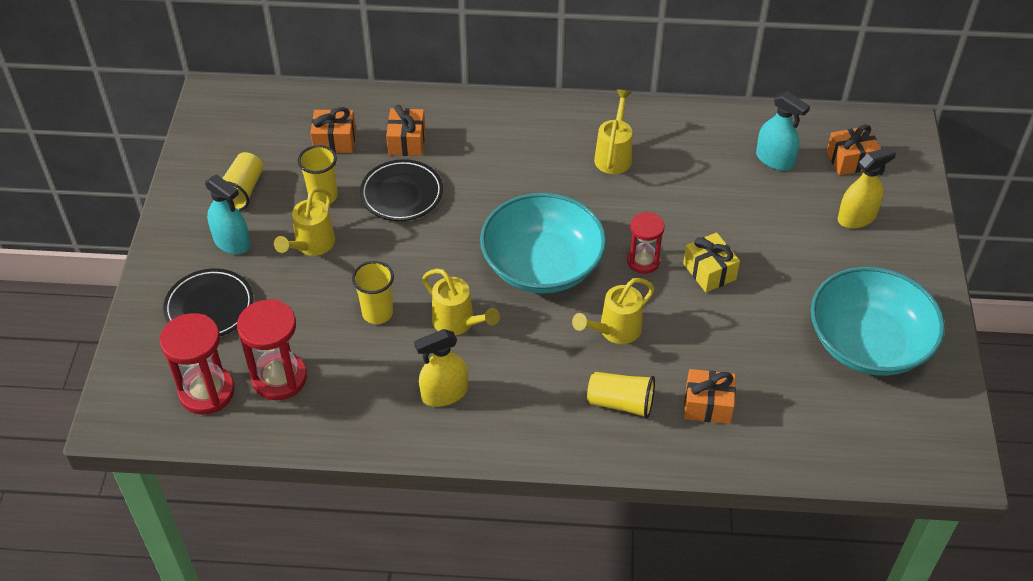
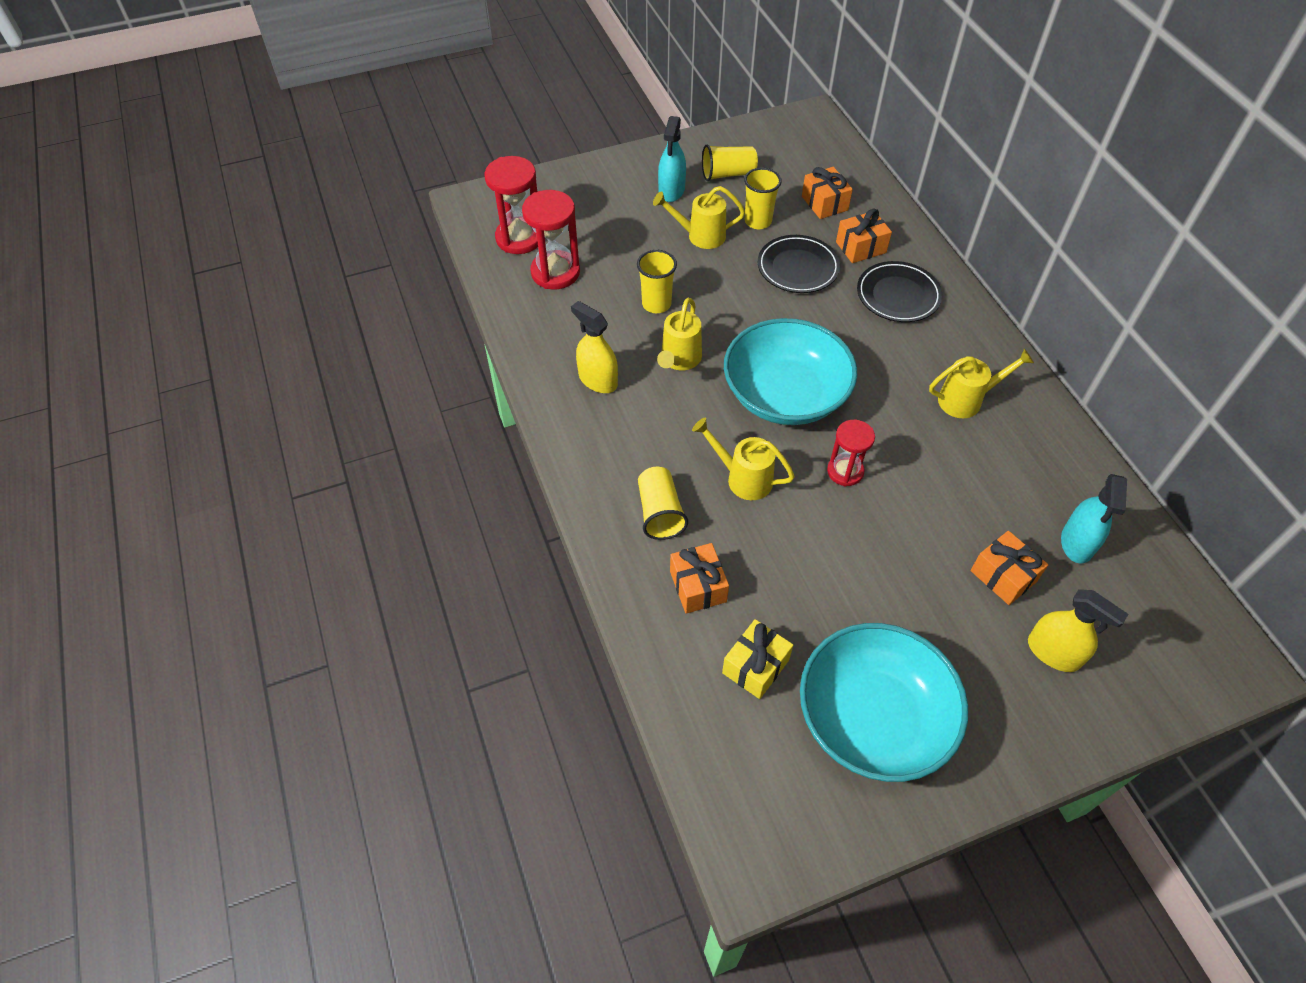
camera: 65 degrees right, 5 degrees up
black plate [163,268,254,336] -> black plate moved to [857,261,942,322]
yellow gift [683,232,740,292] -> yellow gift moved to [722,619,793,699]
orange gift [826,124,881,175] -> orange gift moved to [970,531,1048,605]

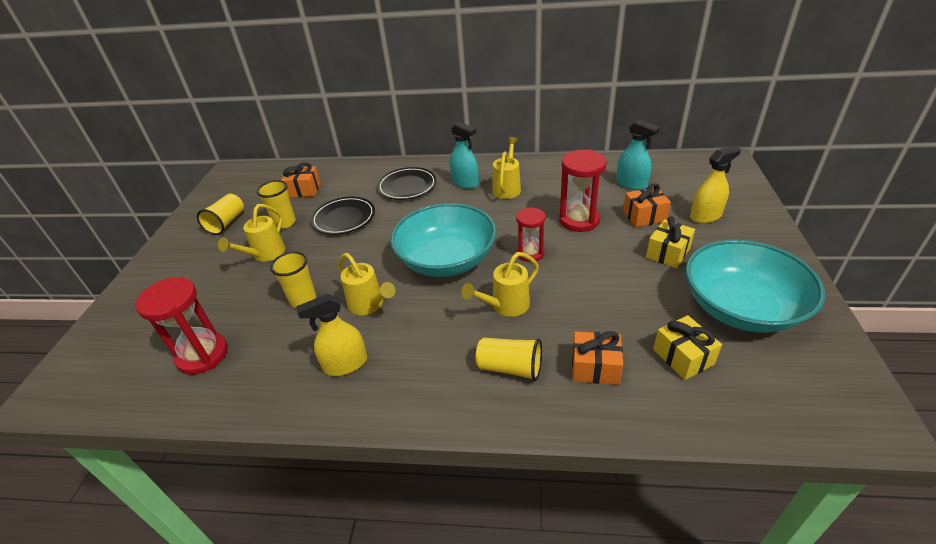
camera: 60 degrees left, 15 degrees down
red hourglass [485,156,538,254] -> red hourglass moved to [559,150,607,232]
turquoise spray bottle [658,116,686,202] -> turquoise spray bottle moved to [450,121,479,189]
orange gift [836,209,892,263] -> none
none -> yellow gift [646,217,695,268]

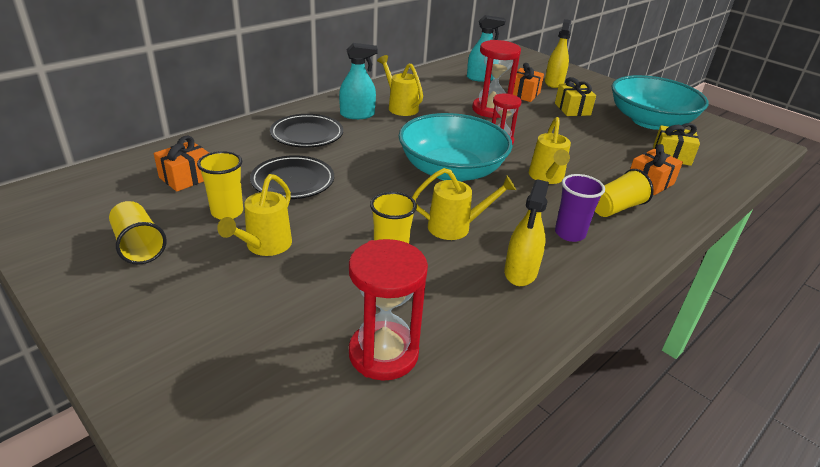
camera: 55 degrees left, 5 degrees down
yellow watering can [218,204,285,261] -> yellow watering can turned 45 degrees clockwise [217,174,292,256]
none -> purple cup [555,174,605,242]

